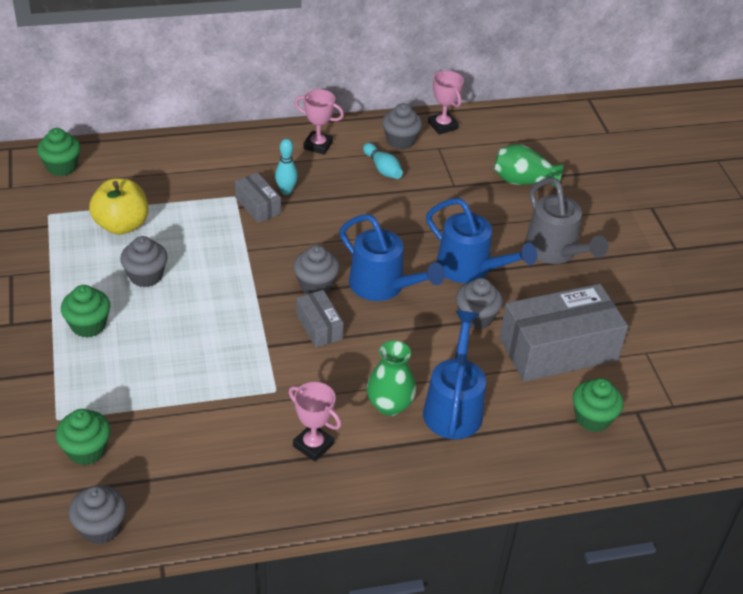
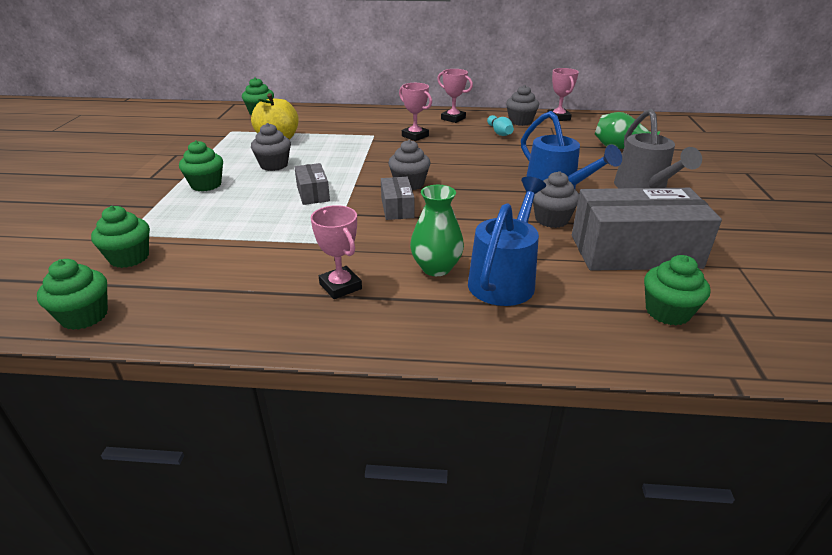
camera: 20 degrees right, 10 degrees down
grey cupcake [68,485,126,544] -> green cupcake [37,259,108,330]
grey box [235,173,281,223] -> grey box moved to [294,163,330,205]
turquoise bowling pin [275,139,298,195] -> pink trophy [399,83,432,141]
blue watering can [340,214,445,301] -> none

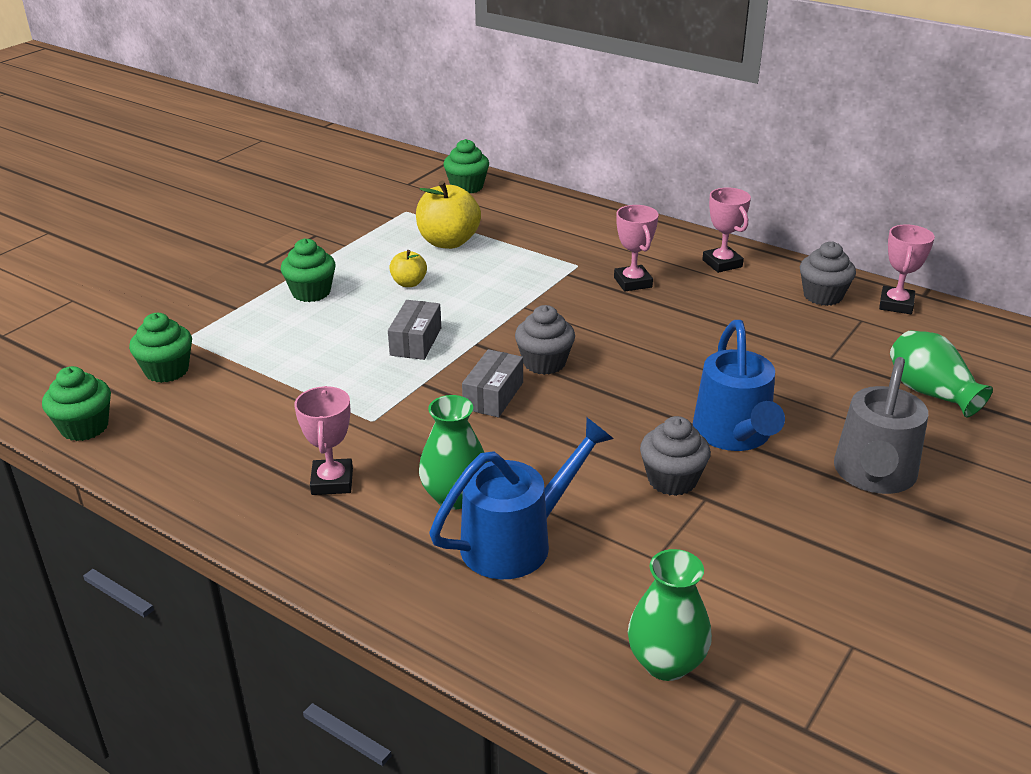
camera: 30 degrees right, 0 degrees up
grey cupcake [251,123,291,171] -> yellow apple [389,250,427,287]
turquoise bowling pin [487,115,514,136] -> none
grey box [572,188,722,271] -> none
green cupcake [644,255,710,325] -> green vase [628,549,712,681]

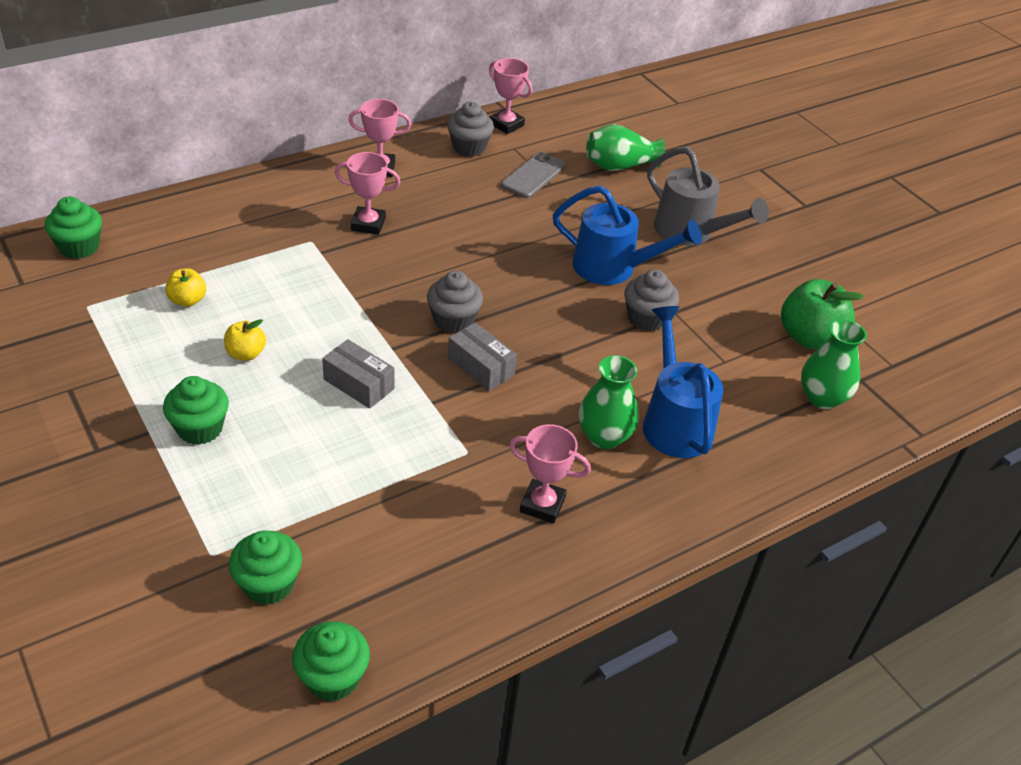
camera: 70 degrees left, 10 degrees up
yellow apple [416,181,481,249] -> yellow apple [165,268,206,307], size x0.54
none -> grey phone [501,152,566,198]
none -> green apple [781,279,863,349]

